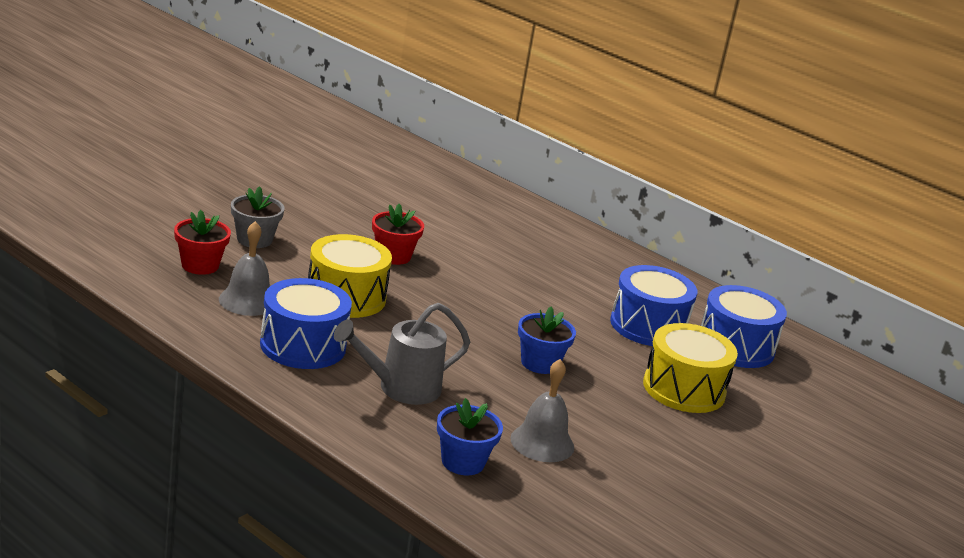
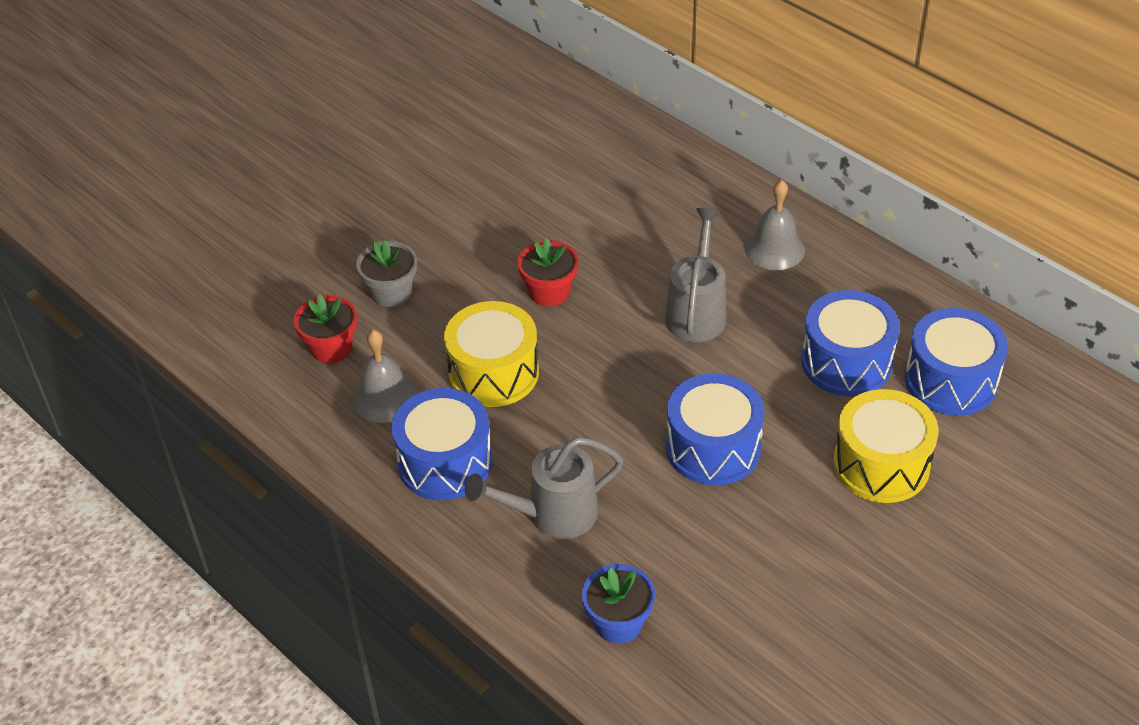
camera: 10 degrees right, 20 degrees up
grey bell [510,359,574,462] -> grey bell moved to [745,179,805,270]
blue flower pot [518,307,576,374] -> blue drum [666,373,765,485]
none -> grey watering can [665,208,726,342]

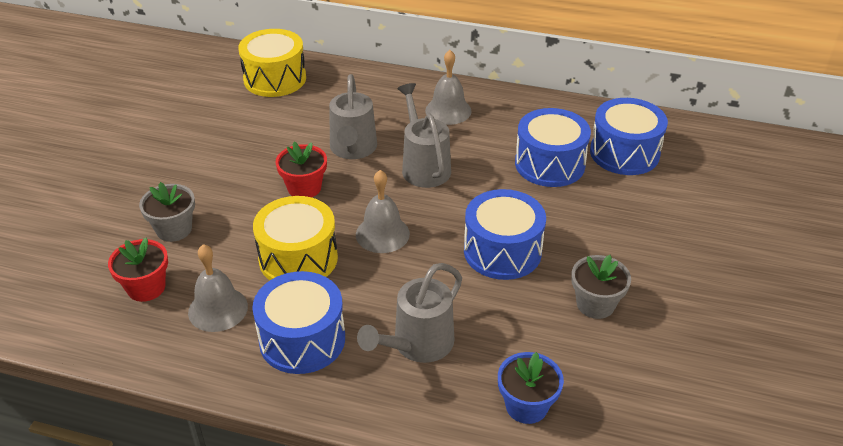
camera: 30 degrees left, 5 degrees down
yellow drum [833,389,939,503] -> yellow drum moved to [238,29,306,97]
none -> grey watering can [329,74,377,159]
none -> grey bell [356,170,410,253]
none -> grey flower pot [571,255,631,319]

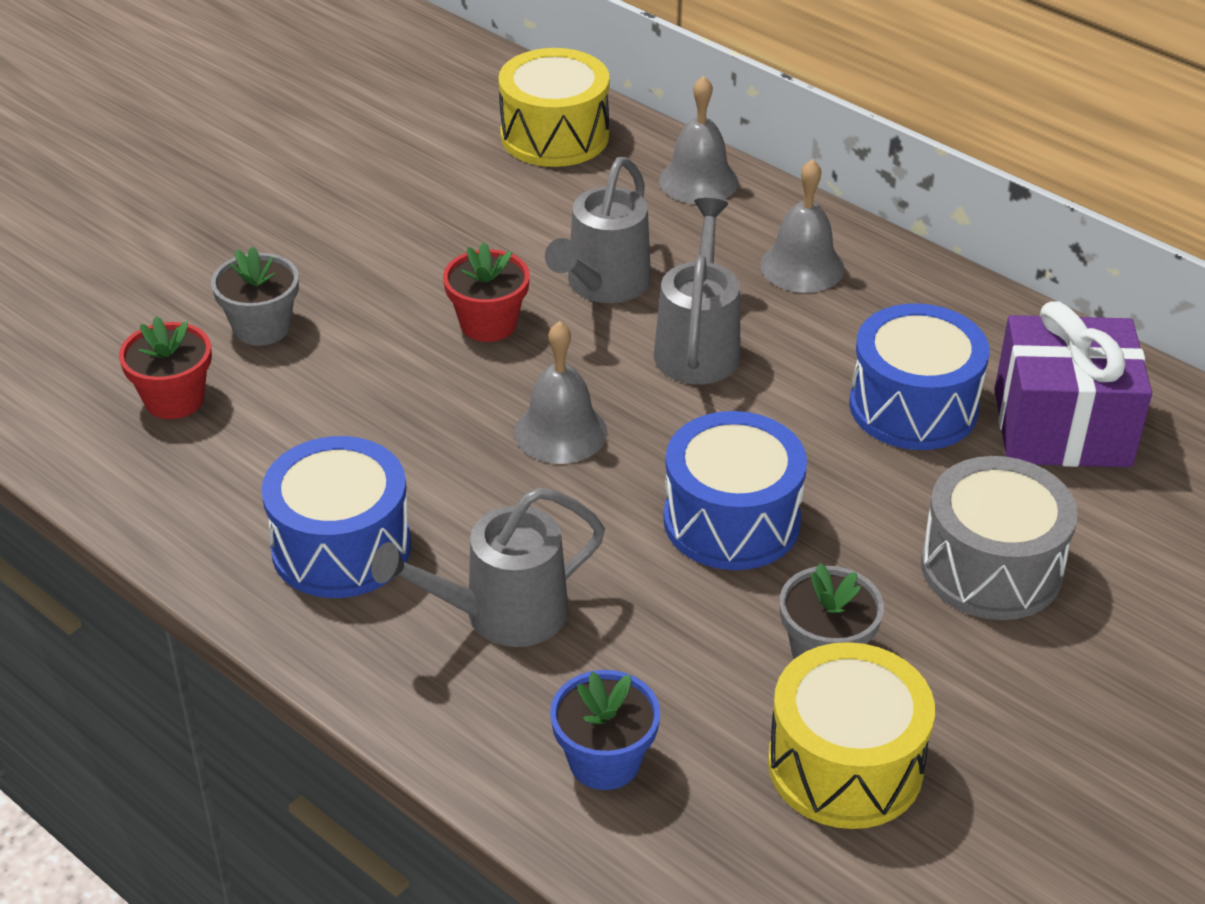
camera: 25 degrees right, 0 degrees up
grey bell [188,244,248,332] -> grey bell moved to [659,76,738,204]
yellow drum [253,196,338,280] -> yellow drum moved to [768,642,935,829]
blue drum [590,98,668,175] -> purple gift [995,302,1152,467]
none -> grey drum [921,456,1078,620]

